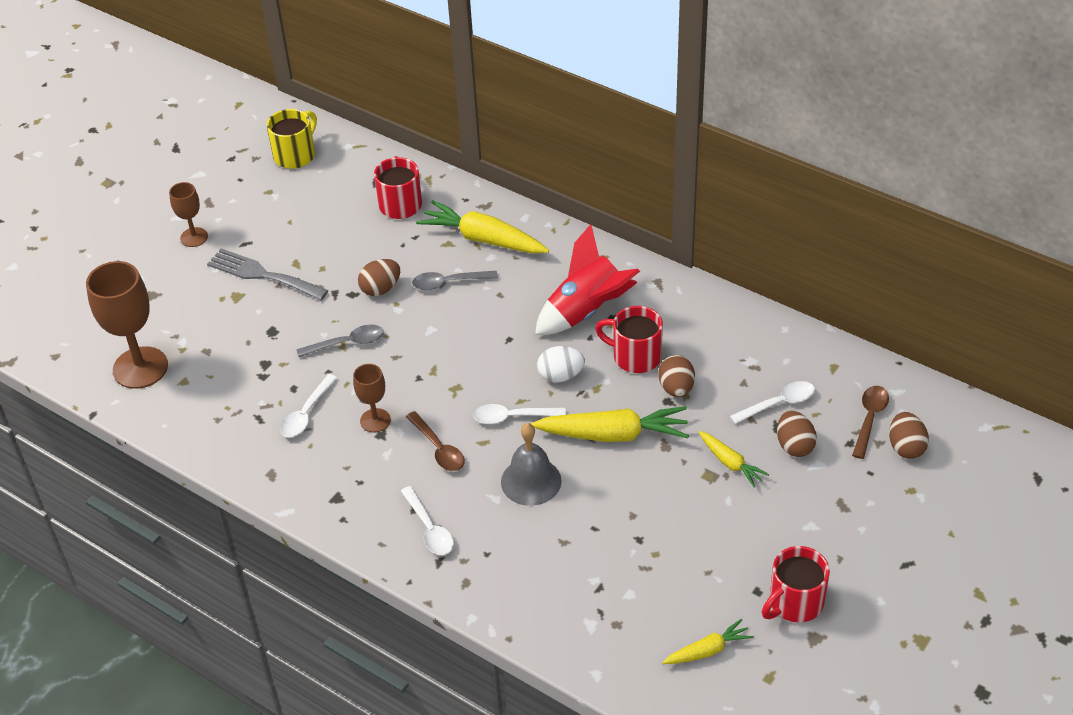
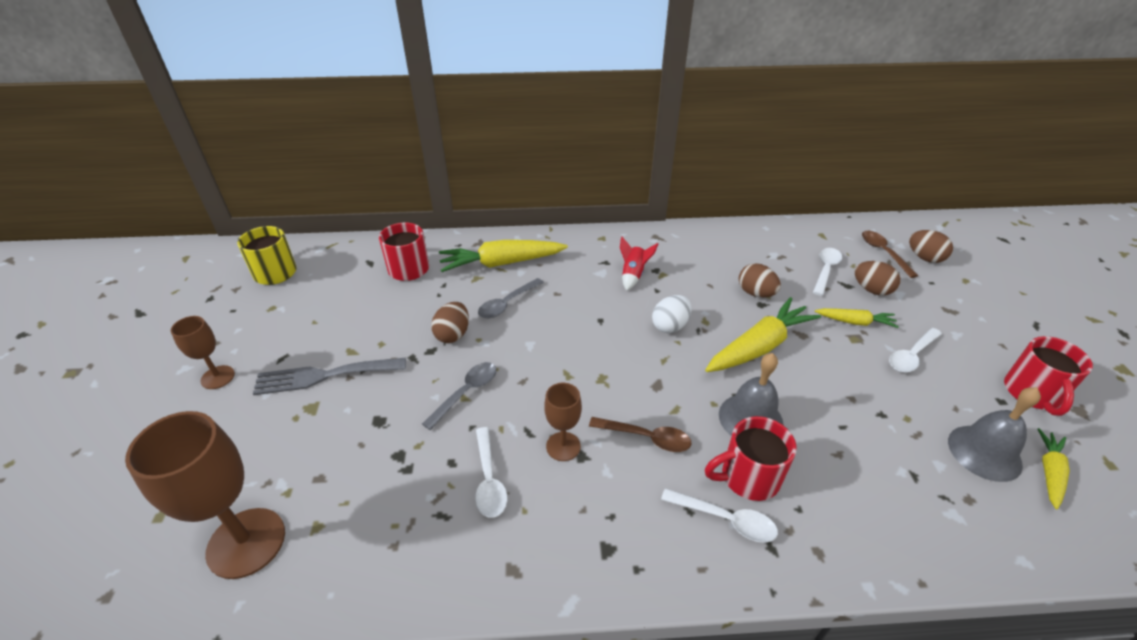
camera: 40 degrees left, 5 degrees down
white spoon [473,404,566,424] -> white spoon moved to [889,328,942,372]
red rocket [535,224,640,335] -> red rocket [620,237,658,291], size x0.52
red mug [595,306,663,373] -> red mug moved to [705,416,797,501]
none -> grey bell [948,387,1041,482]

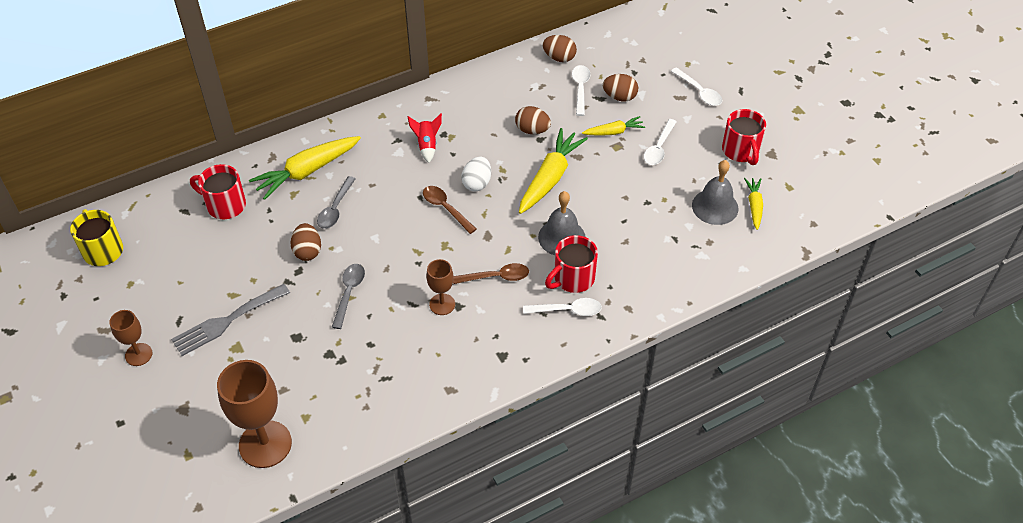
camera: 25 degrees left, 10 degrees up
white spoon [475,427,508,518] -> white spoon moved to [671,67,722,106]
brown spoon [862,231,918,278] -> brown spoon moved to [423,186,477,234]
brown egg [909,230,953,263] -> brown egg moved to [543,35,577,62]

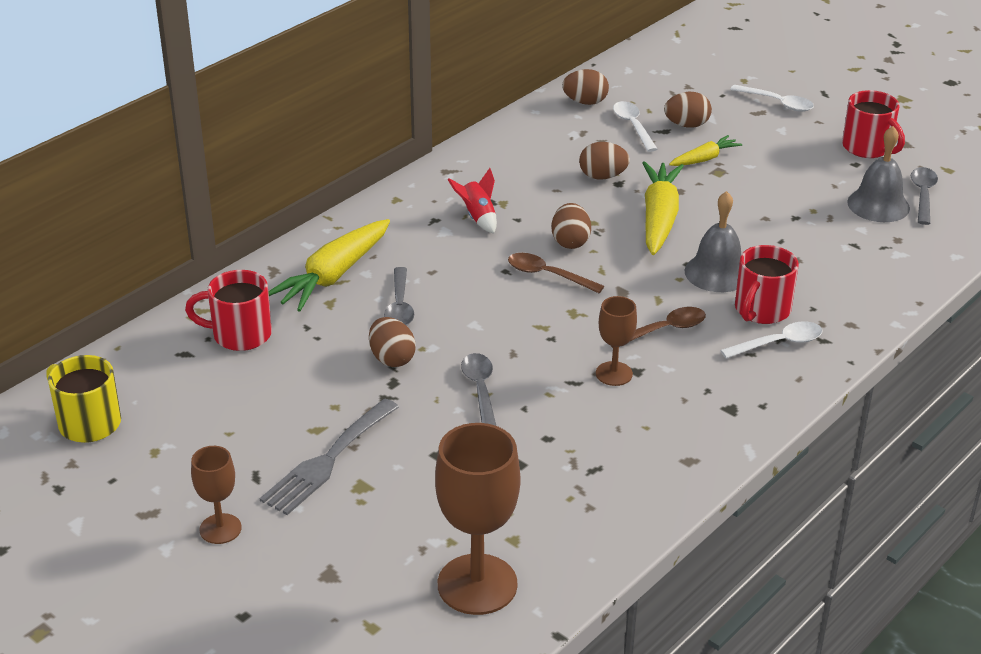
camera: 20 degrees left, 15 degrees down
white egg [461,157,491,191] -> brown egg [551,203,591,249]
white spoon [644,119,677,165] -> none
yellow carrot [744,178,763,230] -> grey spoon [911,167,938,225]

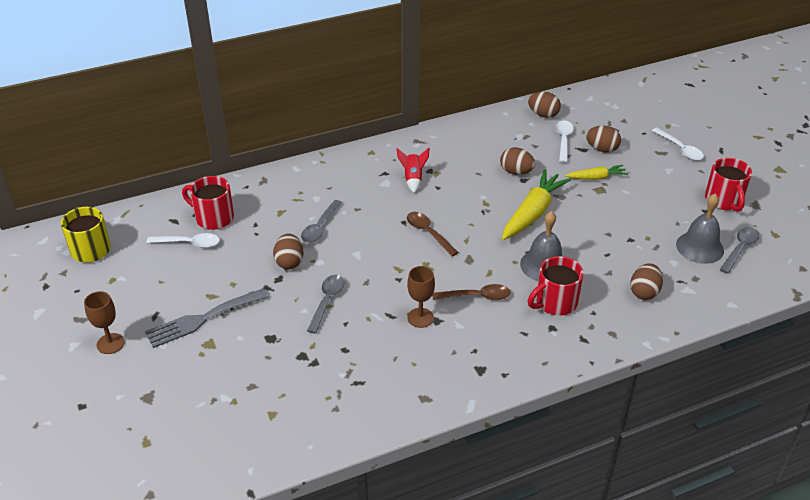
camera: 25 degrees right, 5 degrees up
yellow carrot [268,219,390,311] -> none
brown goblet [435,423,520,615] -> none
brown egg [551,203,591,249] -> brown egg moved to [630,263,663,300]
white spoon [720,321,822,359] -> white spoon moved to [147,233,220,248]

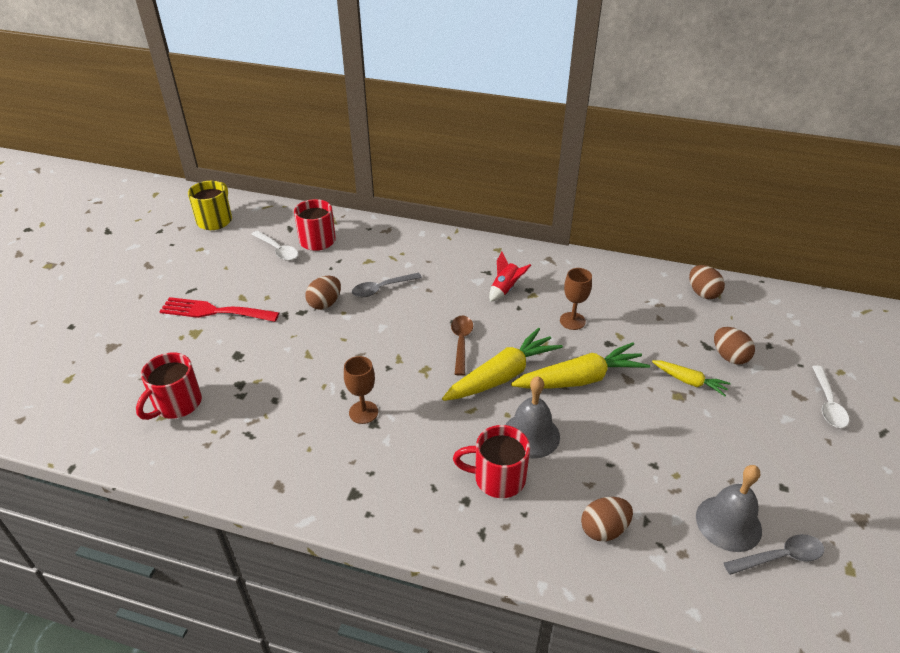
camera: 40 degrees right, 0 degrees up
brown goblet [84,291,125,354] -> brown goblet moved to [560,268,592,330]
grey fork [145,289,268,348] -> red fork [159,297,279,322]
grey spoon [307,275,345,334] -> none
brown spoon [432,284,511,300] -> none
brown egg [500,147,535,175] -> none
white spoon [555,120,574,163] -> none
red mug [705,158,752,212] -> red mug moved to [136,352,202,420]
none -> yellow carrot [442,327,563,401]

